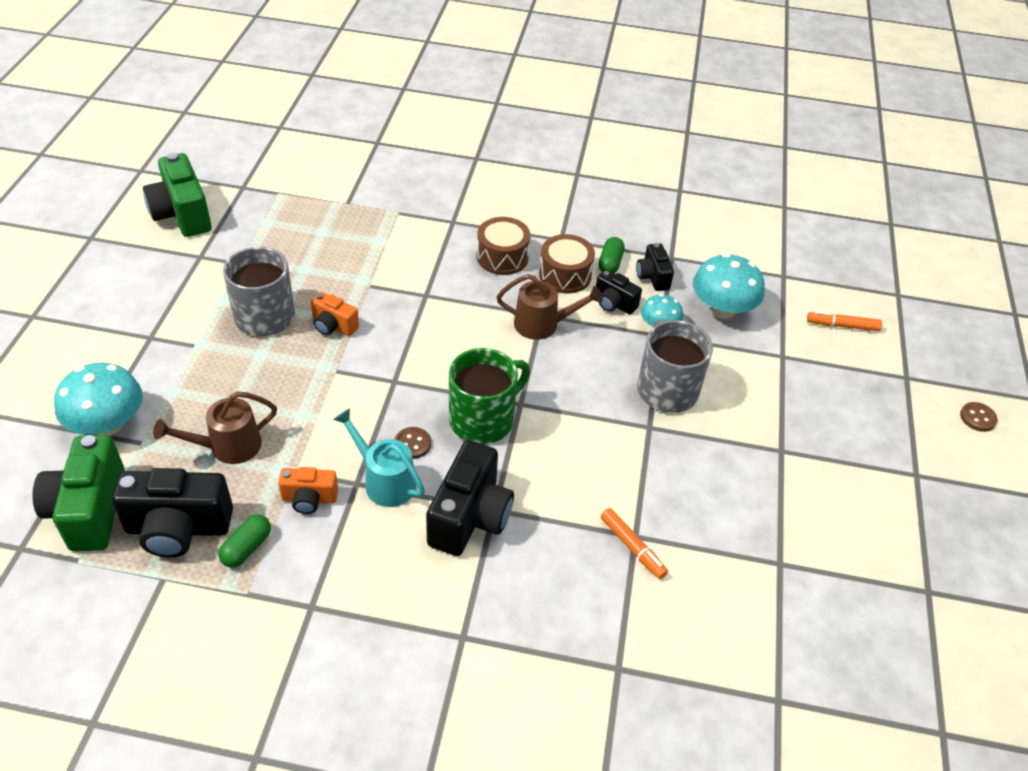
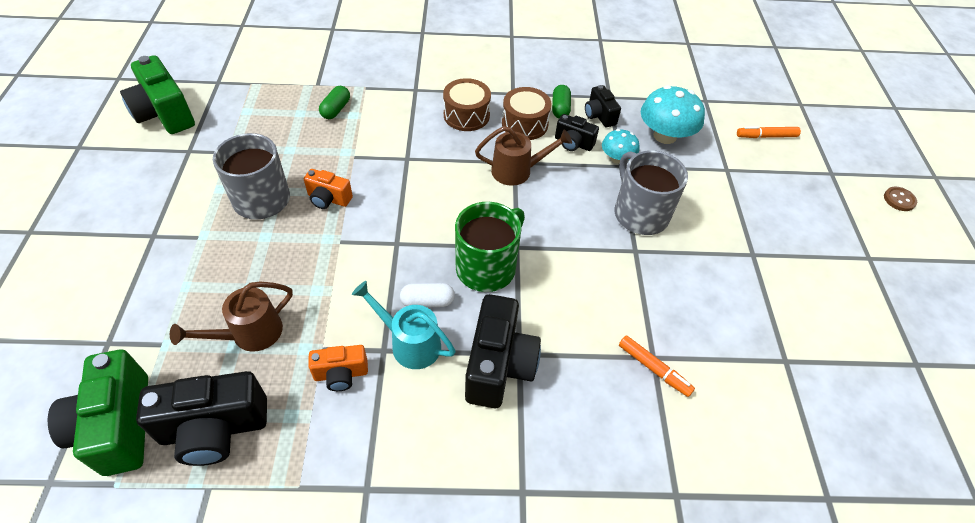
camera: 10 degrees left, 5 degrees up
turquoise mushroom [54,363,143,436] -> none
green capsule [218,514,271,567] -> green capsule moved to [319,86,350,119]
brown button [394,427,431,459] -> white capsule [400,283,455,307]

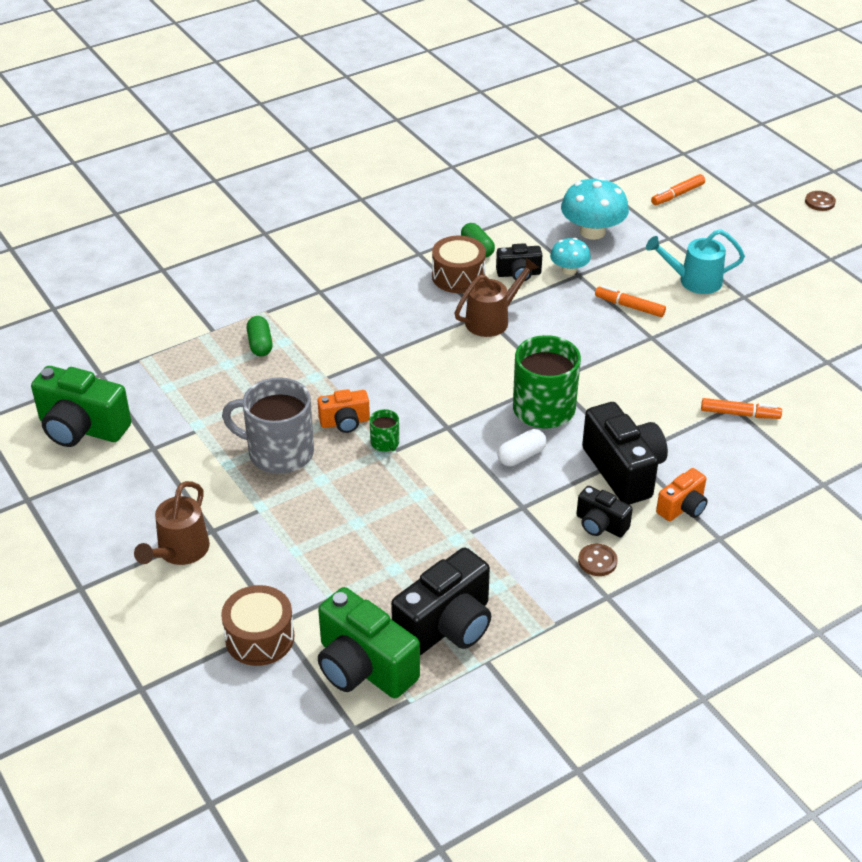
camera: 30 degrees left, 10 degrees down
brown watering can [170,282,293,352] -> brown watering can moved to [134,481,210,565]
orange camera [309,345,368,391] -> orange camera moved to [656,468,708,521]
turquoise watering can [352,281,456,369] -> turquoise watering can moved to [646,229,745,294]
brown drum [443,78,491,131] -> brown drum moved to [221,585,294,666]
black camera [585,85,621,127] -> black camera moved to [577,486,633,537]
grey mug [614,150,688,235] -> orange marker [595,286,666,317]
none -> green mug [369,409,399,452]
none -> brown button [578,544,618,576]

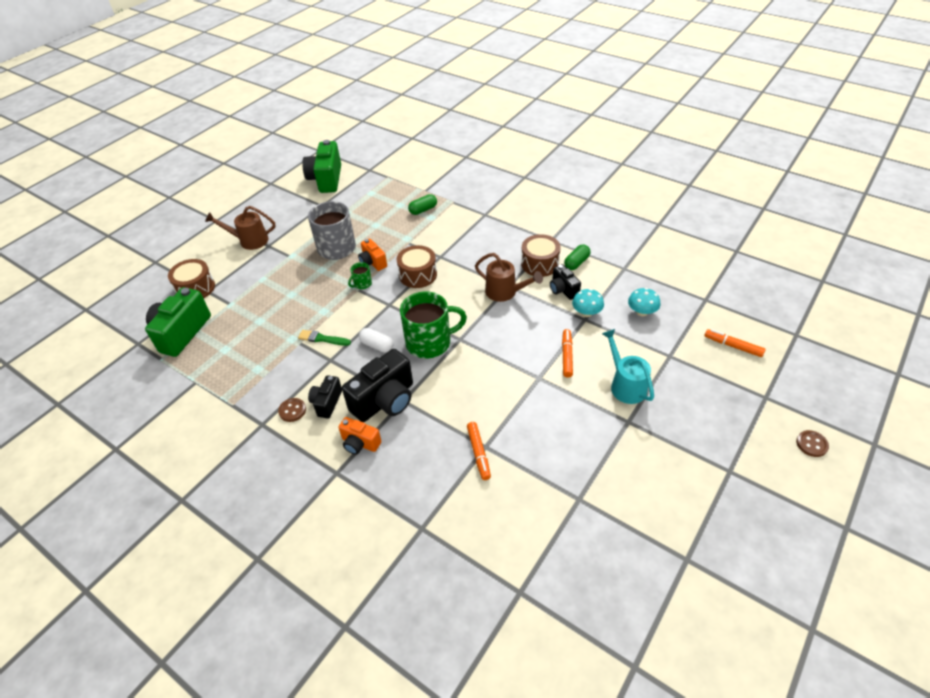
camera: 70 degrees right, 5 degrees up
black camera [391,547,491,655] -> none
turquoise mushroom [561,177,629,240] -> turquoise mushroom [628,288,660,316], size x0.58
none -> green brush [298,330,351,346]
none -> brown drum [397,245,437,288]

